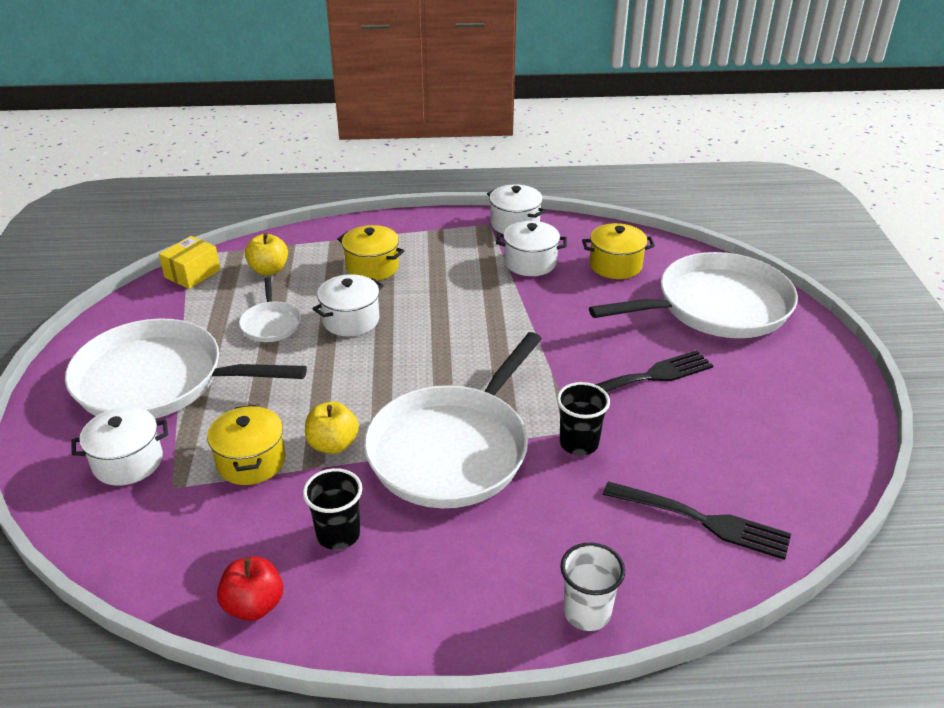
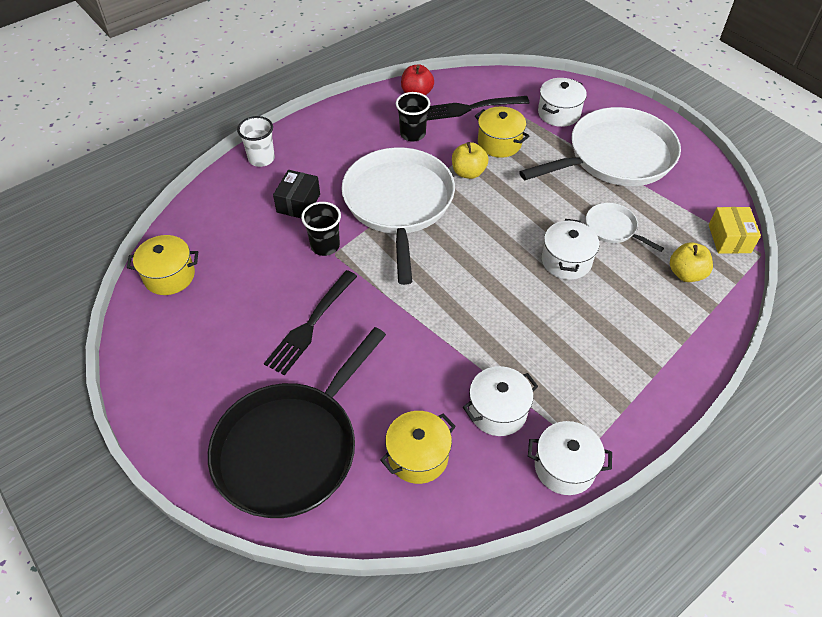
camera: 145 degrees right, 15 degrees up
yellow pot [337,225,404,281] -> yellow pot moved to [127,235,198,295]
white pan [589,252,798,338] -> black pan [208,327,386,518]
black fork [603,481,791,560] -> black fork moved to [427,96,529,120]
none -> black box [273,170,320,218]

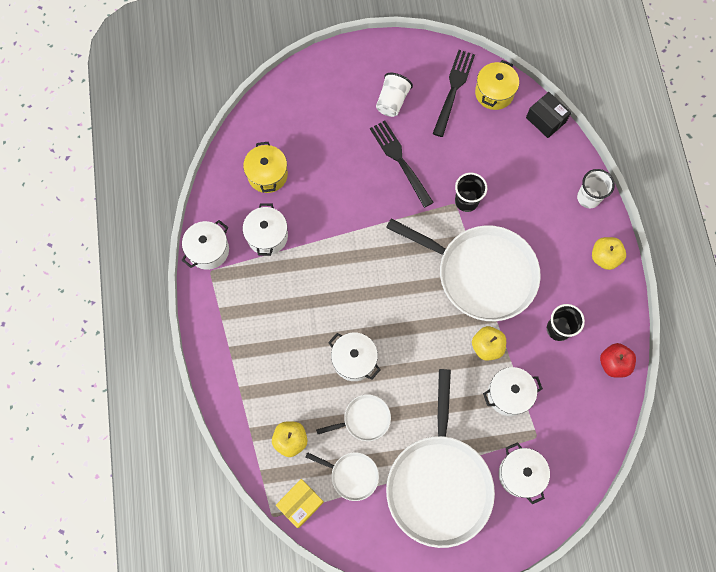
camera: 120 degrees right, 20 degrees up
black pan [208,327,386,518] -> none
black box [273,170,320,218] -> black box moved to [526,92,571,138]
black fork [427,96,529,120] -> black fork moved to [433,50,475,137]
yellow pot [475,107,530,158] -> white pot [483,367,543,416]
yellow box [709,207,761,254] -> yellow box turned 75 degrees counterclockwise [276,479,324,528]
none -> white pan [305,452,379,501]
none -> white cup [376,73,413,117]
none -> yellow apple [592,237,626,270]

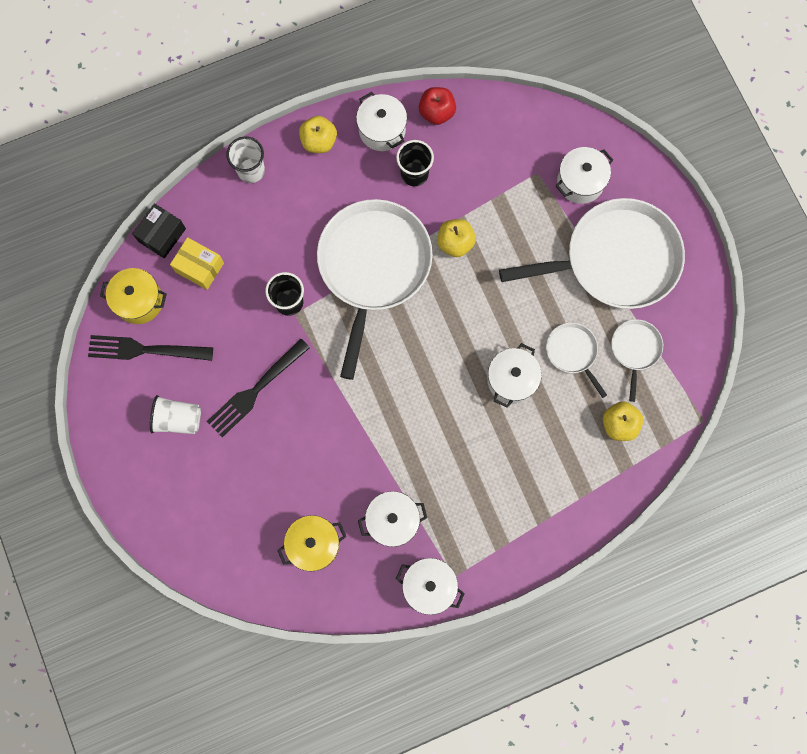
camera: 105 degrees left, 5 degrees up
yellow box [276,479,324,528] -> yellow box moved to [170,237,224,290]
white pot [483,367,543,416] -> white pot moved to [356,92,407,151]

